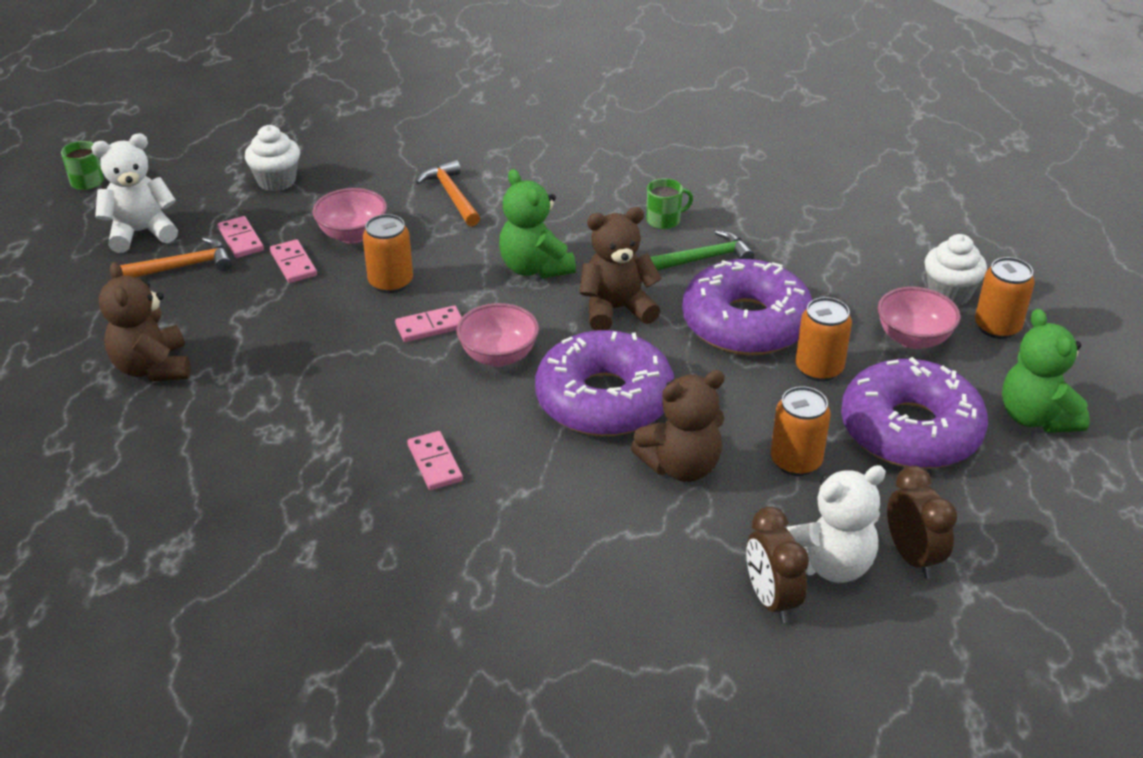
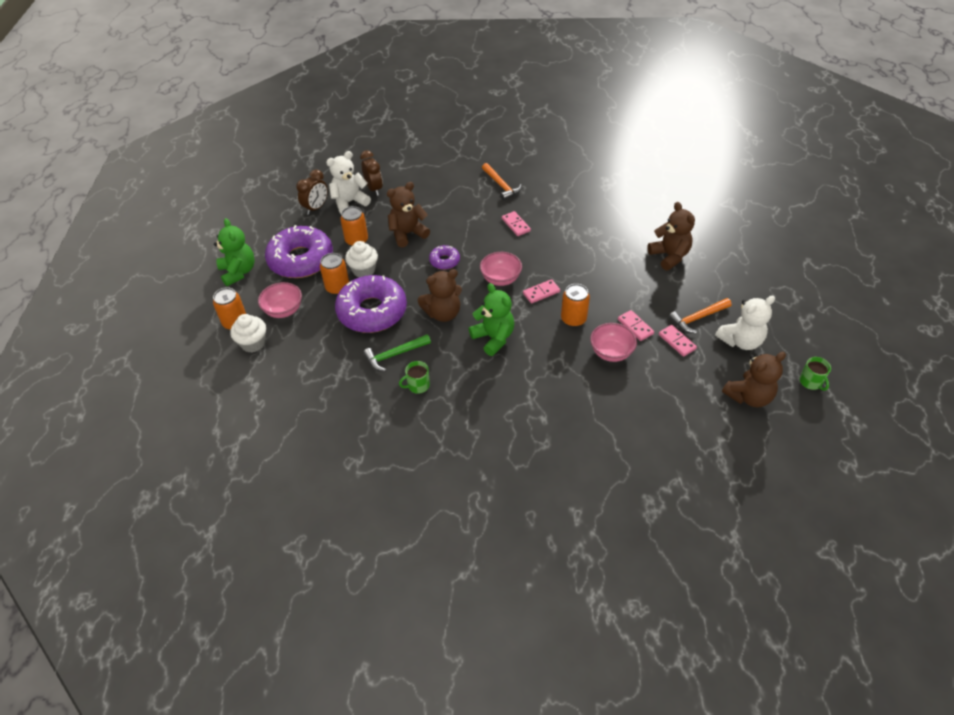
camera: 175 degrees right, 10 degrees up
white cupcake [245,125,300,191] -> white cupcake moved to [345,241,378,277]
orange hammer [416,160,480,227] -> orange hammer moved to [482,163,522,200]
purple donut [535,330,674,436] -> purple donut [429,245,460,270], size x0.46
brown clock [887,466,957,579] -> brown clock turned 120 degrees counterclockwise [297,169,328,215]
none -> brown teddy bear [722,352,786,407]

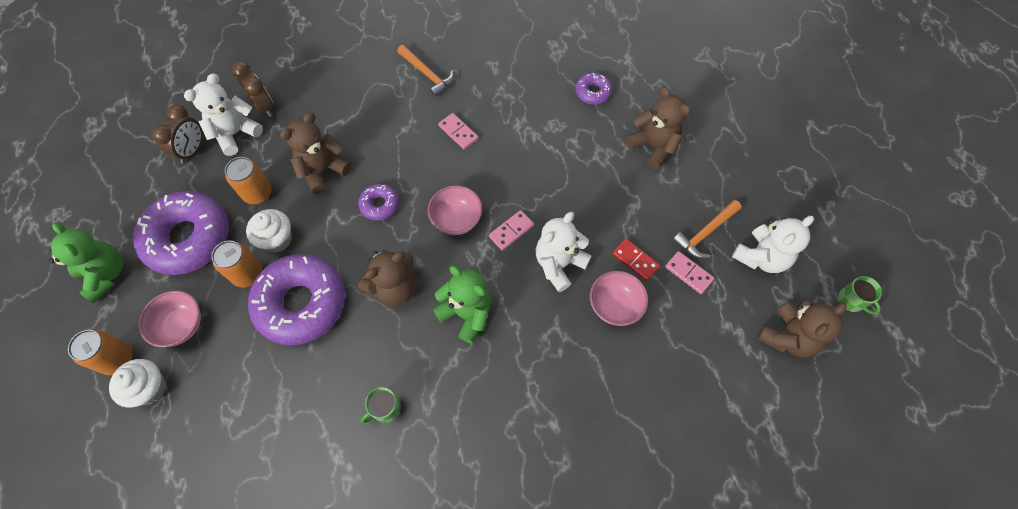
camera: 15 degrees left, 15 degrees up
green hammer [363,334,431,371] -> none
orange can [561,284,590,327] -> white teddy bear [536,212,592,292]
pink domino [618,310,654,341] -> red domino [612,239,660,281]
none -> purple donut [576,73,612,105]

